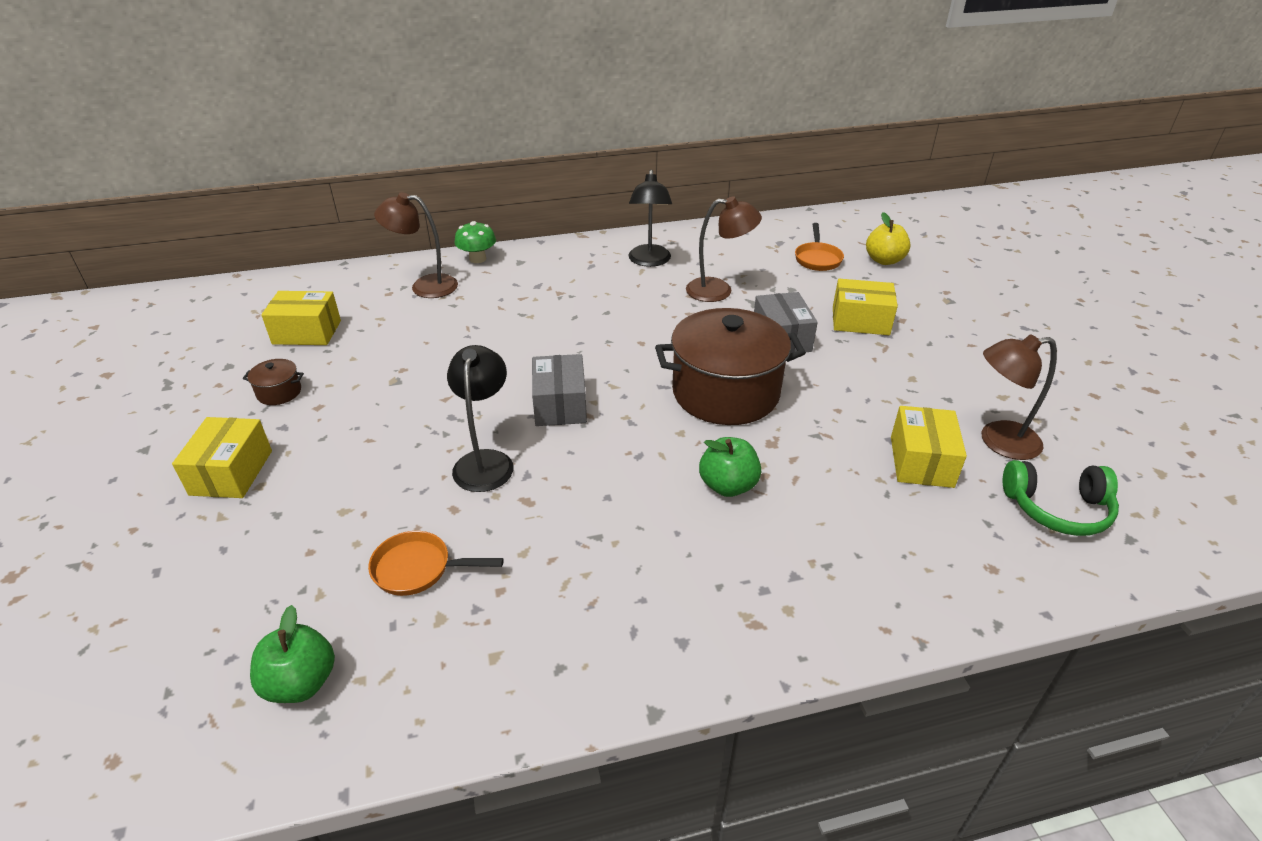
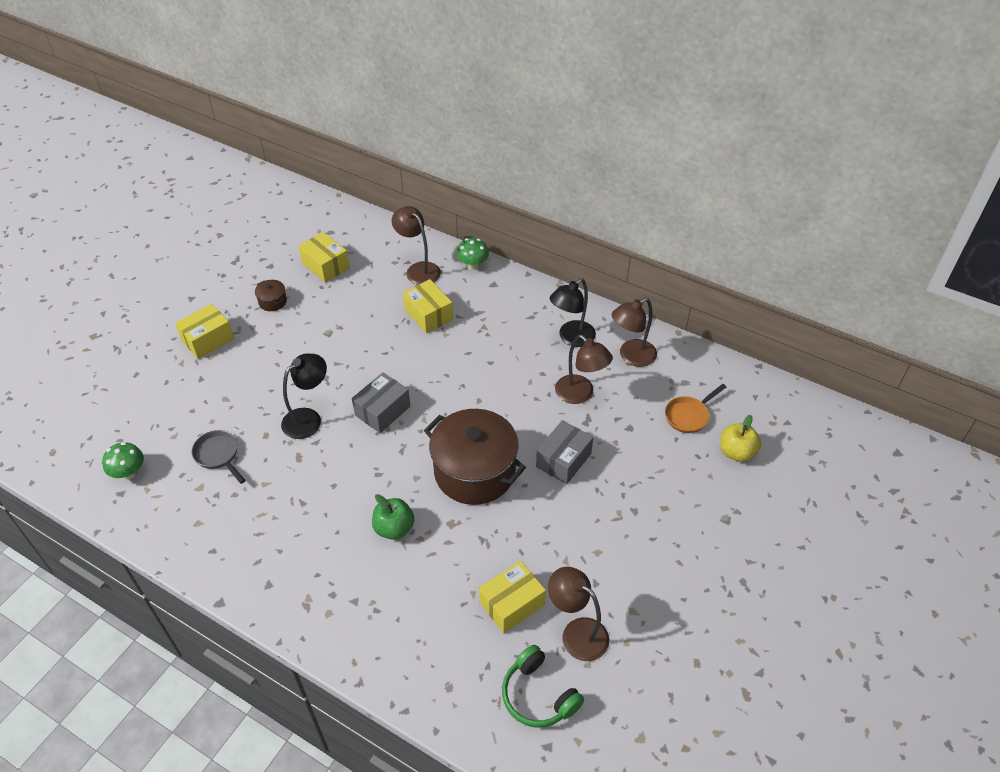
camera: 45 degrees right, 10 degrees up
green apple [250,605,335,703] -> green mushroom [102,442,144,479]
orange pan [368,531,504,596] -> grey pan [192,430,246,484]
yellow box [833,279,898,335] -> yellow box moved to [403,279,453,333]
none -> brown lamp [612,297,657,367]

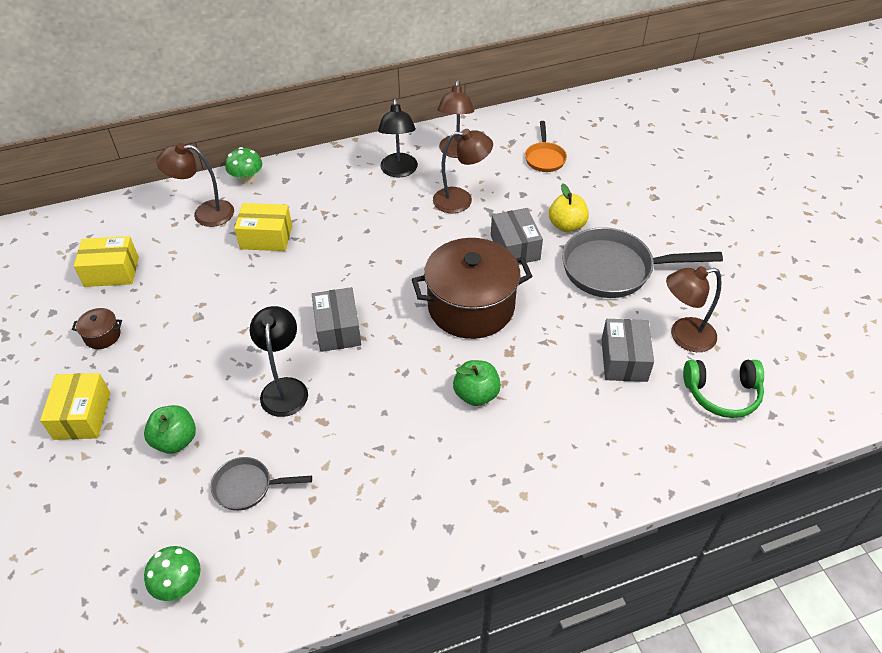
camera: 50 degrees left, 0 degrees up
yellow box [479,560,546,633] -> grey box [601,319,654,382]
yellow apple [721,415,761,462] -> yellow apple moved to [549,183,589,232]
none -> green apple [144,405,196,454]
none -> grey pan [562,227,723,298]

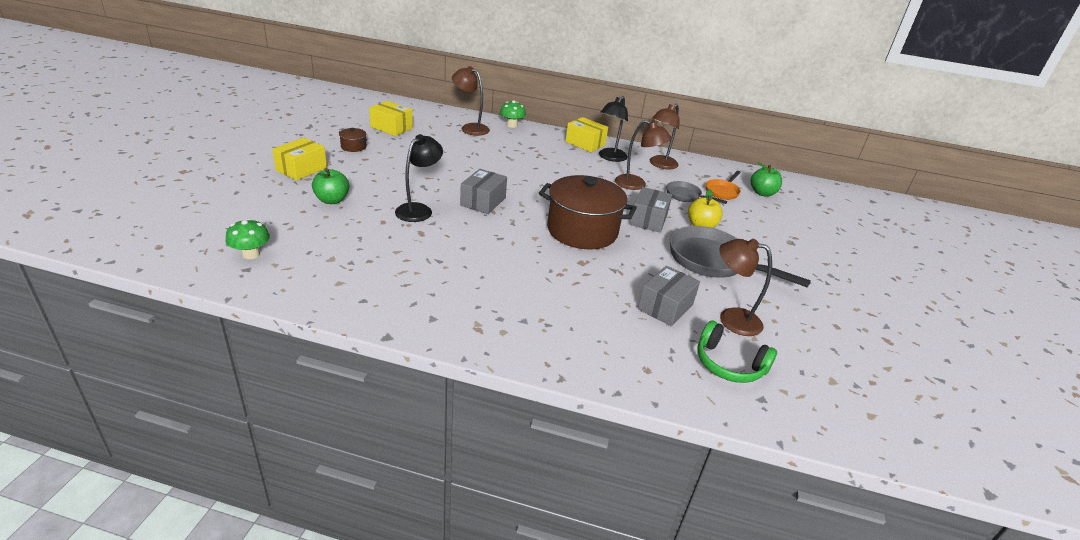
camera: 30 degrees right, 15 degrees down
grey pan [211,457,312,511] -> grey pan moved to [666,181,727,204]
yellow box [234,203,292,251] -> yellow box moved to [565,117,608,152]
green apple [453,360,501,406] -> green apple moved to [751,162,782,197]

